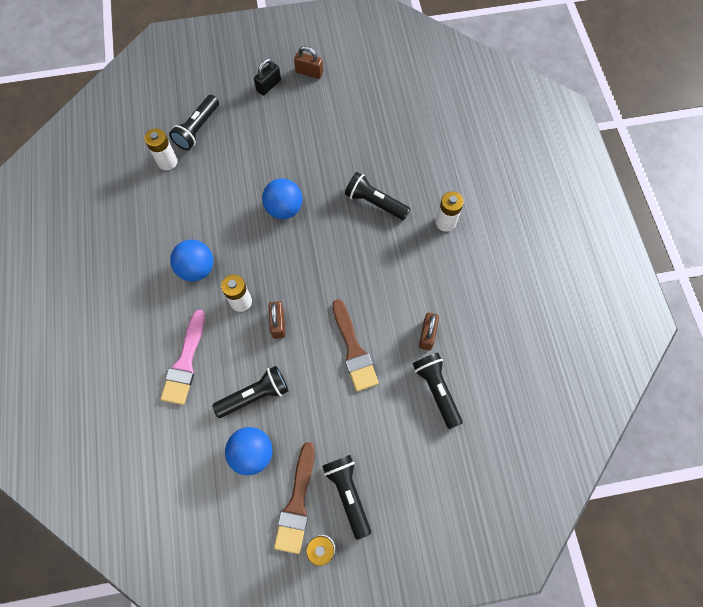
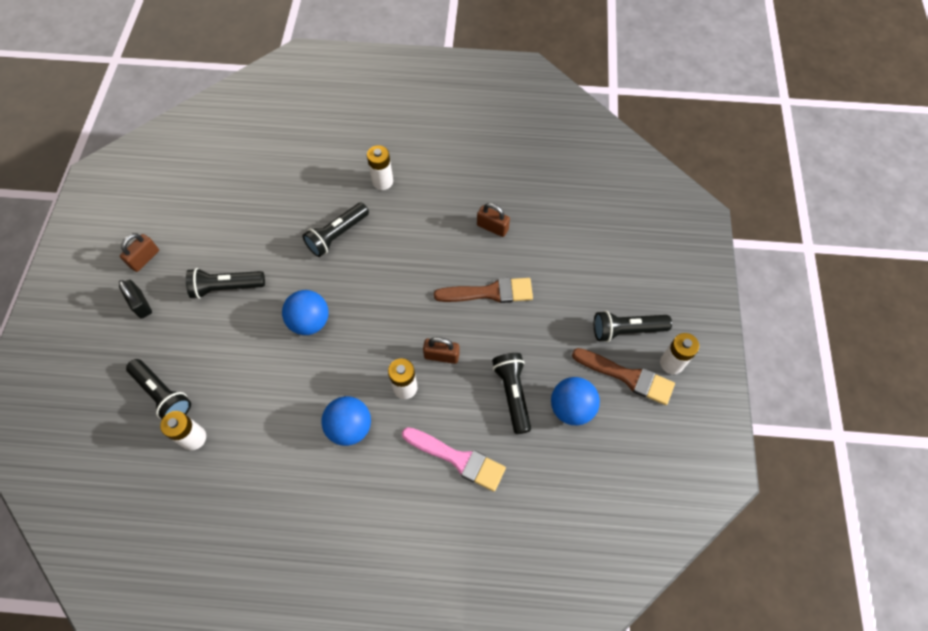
camera: 75 degrees left, 5 degrees down
black flashlight [413,353,463,429] -> black flashlight moved to [186,268,265,299]

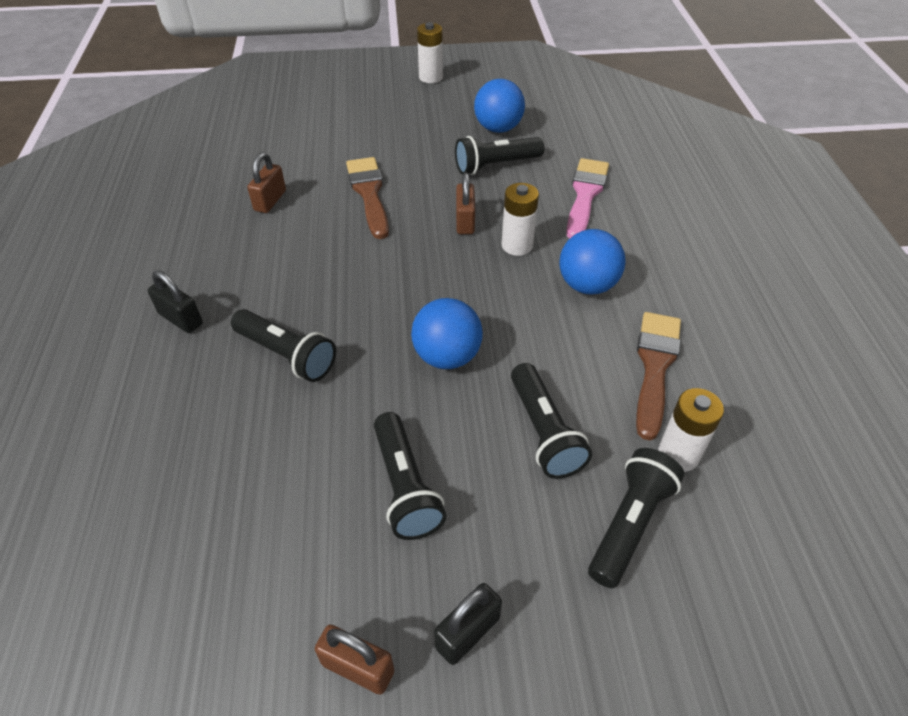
camera: 100 degrees left, 15 degrees down
white battery [367,145,393,190] -> black padlock [148,270,203,333]
brown brush [572,348,675,405] -> brown brush moved to [636,312,681,440]
black flashlight [594,310,672,342] -> black flashlight moved to [511,363,592,479]

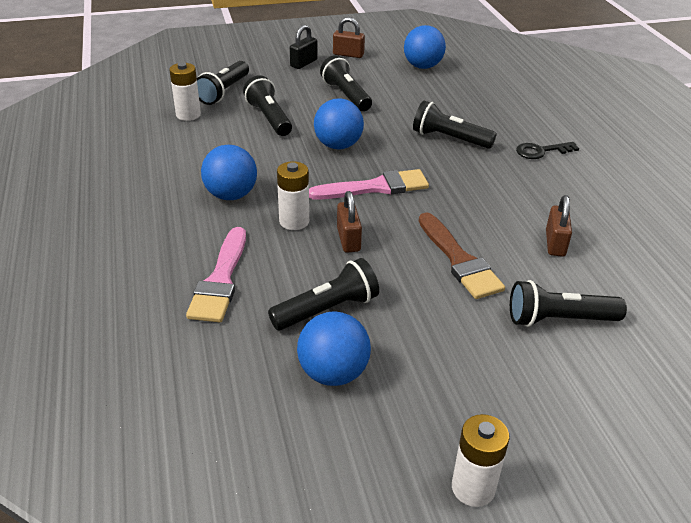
camera: 170 degrees right, 10 degrees down
black padlock [148,270,203,333] -> black key [516,142,579,159]
brown brush [636,312,681,440] -> none
none -> pink brush [309,169,429,200]
none -> blue ball [404,25,446,69]
none -> black flashlight [510,280,627,327]

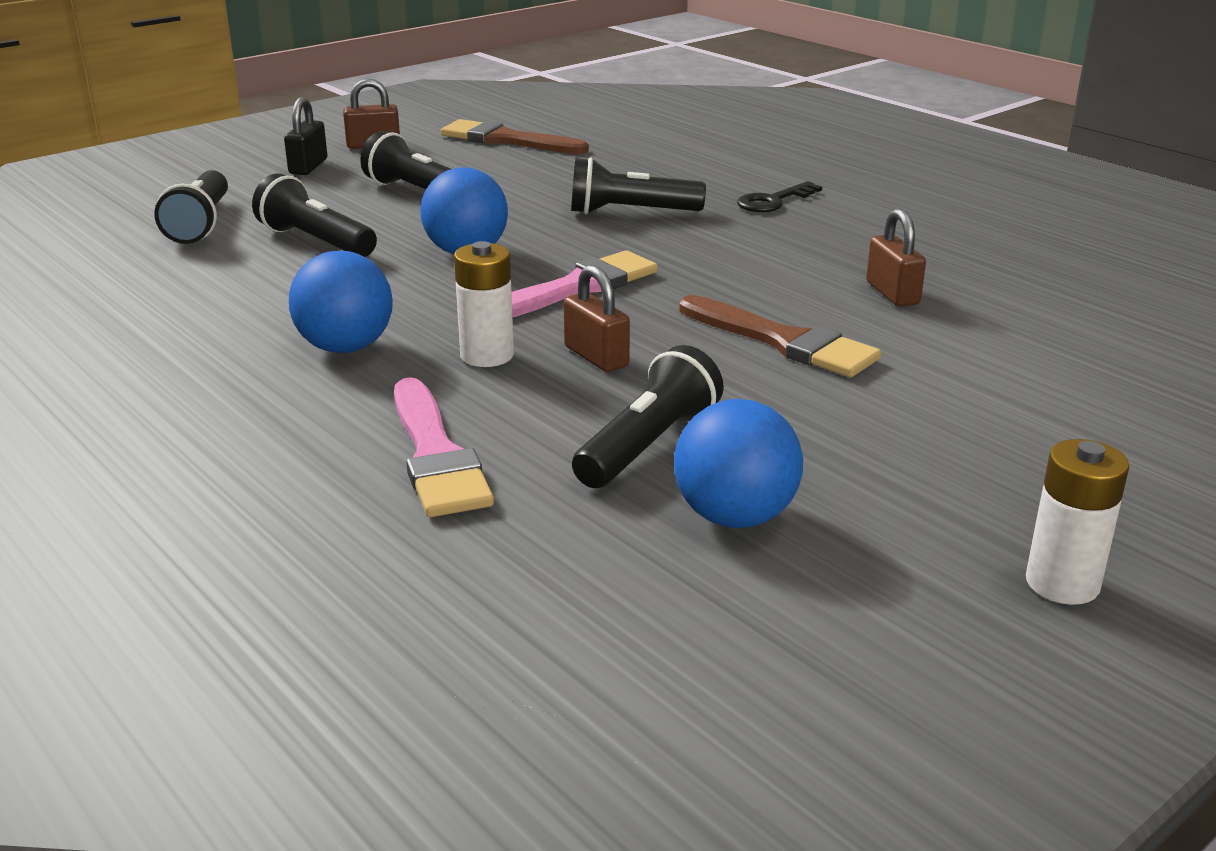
camera: 25 degrees left, 10 degrees down
white battery [169,62,201,121] -> none
blue ball [404,25,446,69] -> brown brush [441,119,589,154]
black flashlight [510,280,627,327] -> none

